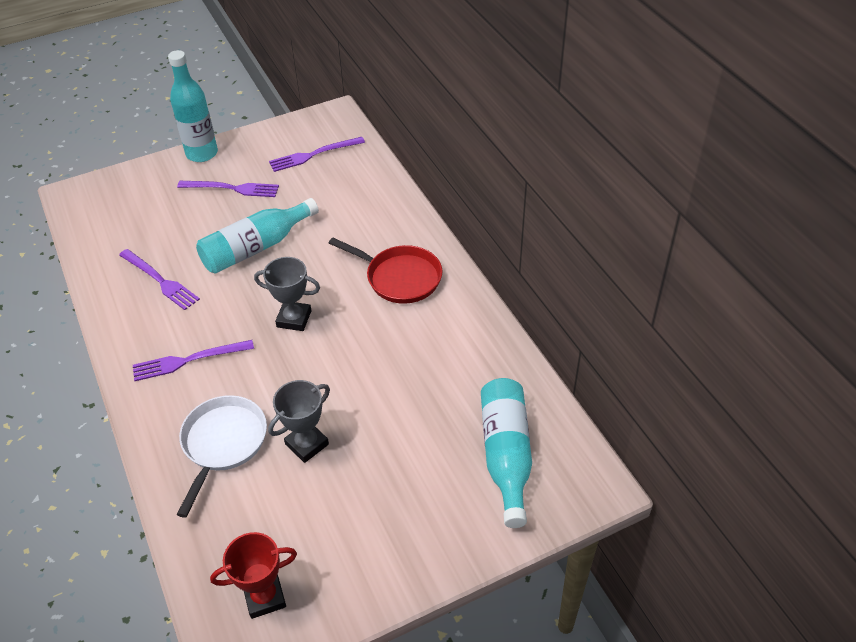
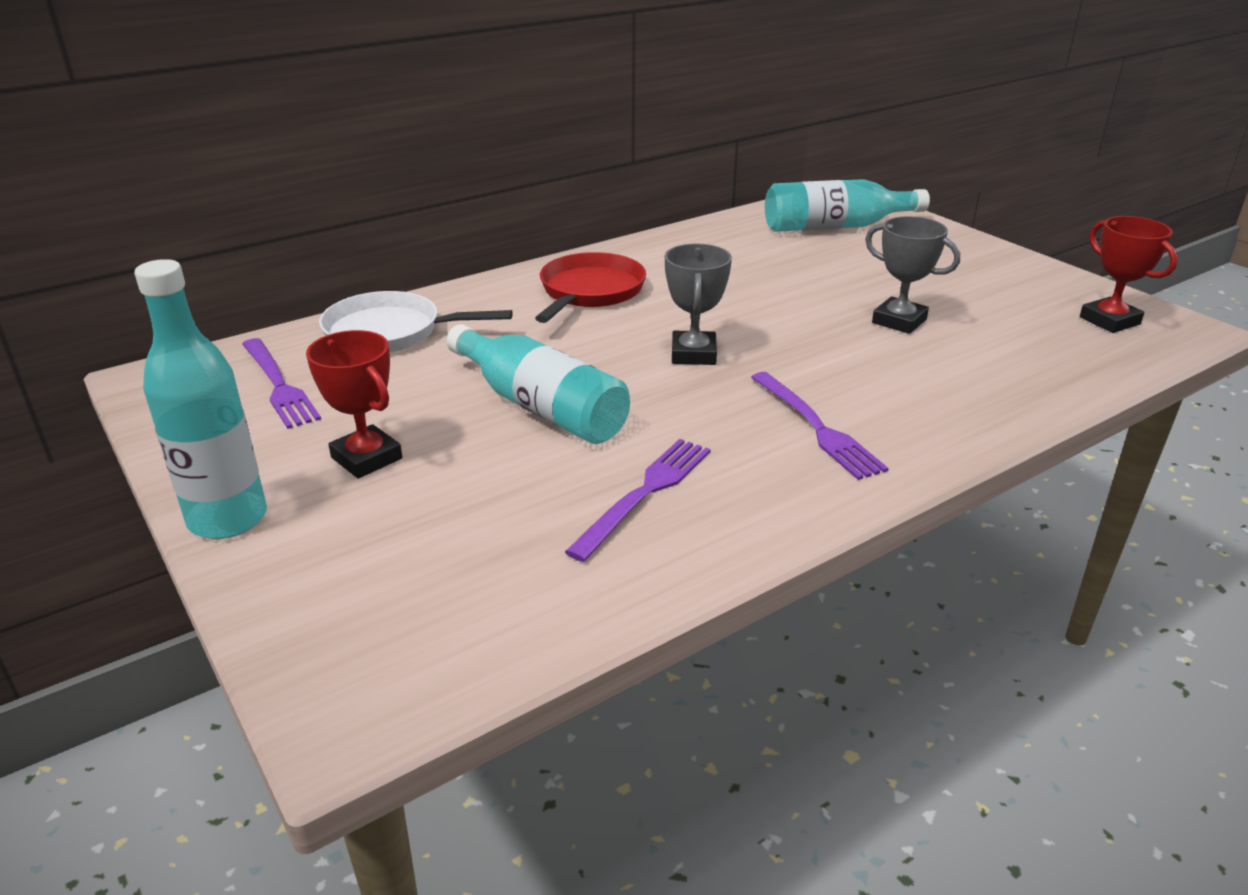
camera: 100 degrees left, 15 degrees down
white pan [176,395,267,518] -> white pan moved to [319,291,513,352]
purple fork [177,181,279,197] -> red trophy [306,330,402,478]

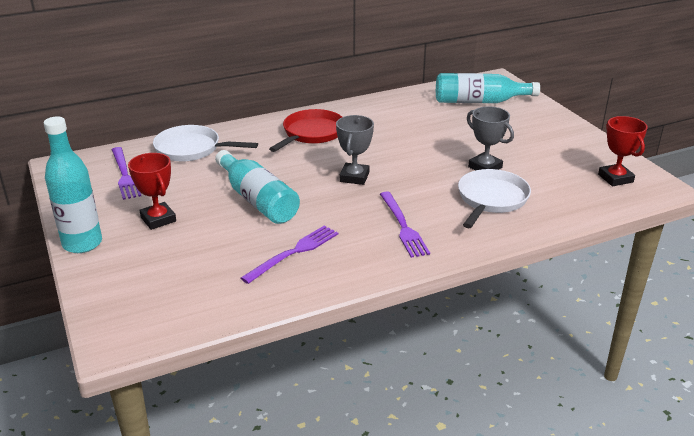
camera: 10 degrees right, 0 degrees up
none -> white pan [458,169,531,228]

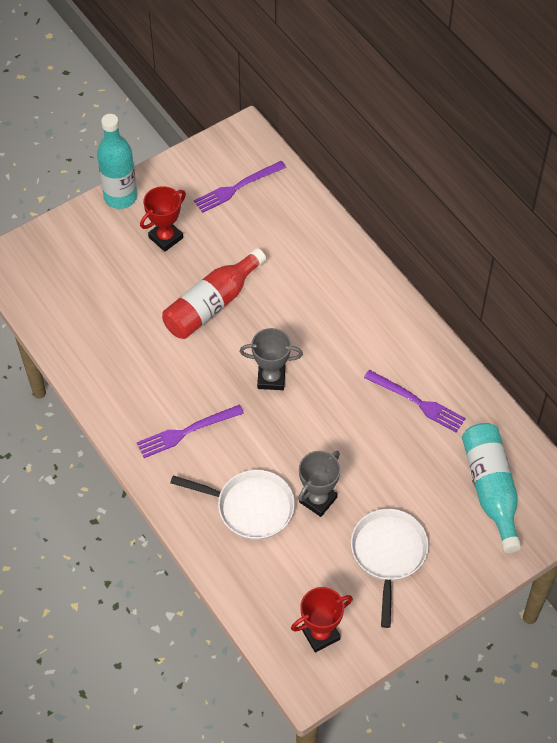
camera: 80 degrees right, 25 degrees up
white pan [153,125,258,161] -> white pan moved to [351,509,429,628]
turquoise bottle [215,150,300,224] -> red bottle [162,248,266,339]
purple fork [241,225,338,284] -> purple fork moved to [364,370,466,433]
red pan [269,109,342,152] -> none

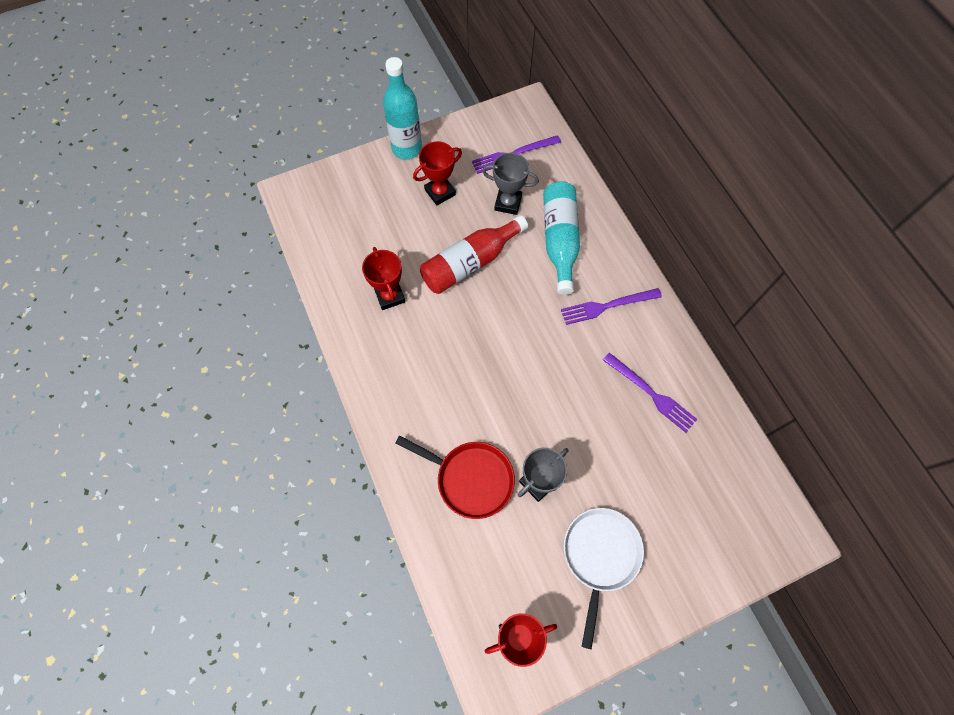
camera: 10 degrees right, 10 degrees up
purple fork [137,405,244,458] -> purple fork moved to [561,288,662,325]
white pan [170,470,295,540] -> red pan [395,435,515,519]
grey trophy [240,328,303,390] -> grey trophy moved to [482,153,539,215]
turquoise bottle [462,423,522,553] -> turquoise bottle moved to [543,181,580,295]
none -> red trophy [362,247,405,310]

